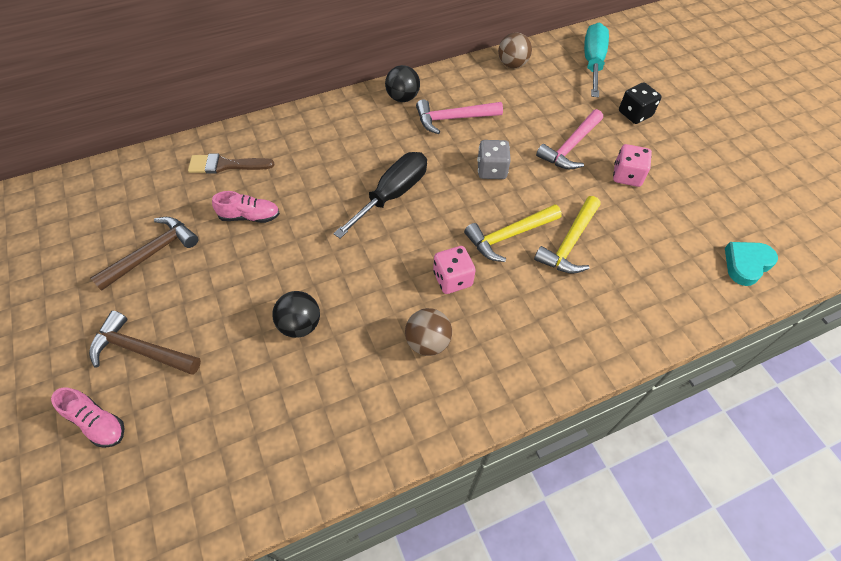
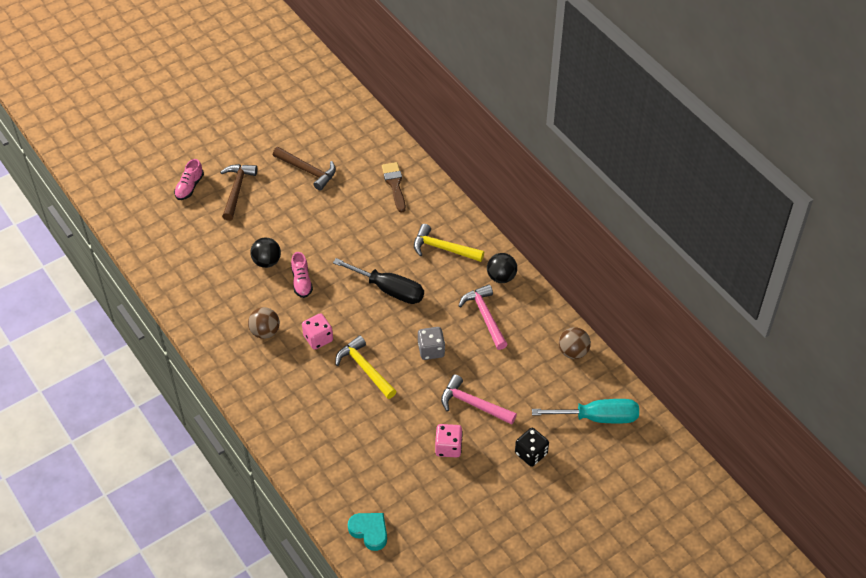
camera: 80 degrees right, 5 degrees down
pink shoe [212,191,280,223] -> pink shoe moved to [291,252,313,298]
yellow hammer [534,196,601,274] -> yellow hammer moved to [414,224,484,262]

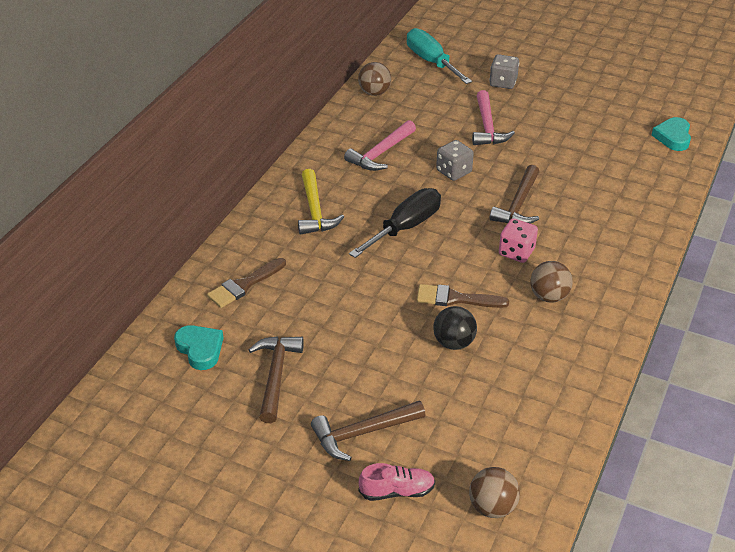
camera: 120 degrees left, 10 degrees down
pink shoe [291,252,313,298] -> brown brush [417,284,509,308]
black screwdriver [333,258,424,304] -> black screwdriver turned 45 degrees clockwise [349,188,441,258]
yellow hammer [336,336,397,399] -> brown hammer [490,165,540,224]
pink dice [435,424,463,457] -> none
black ball [487,253,517,283] -> none
black dice [515,428,549,467] -> grey dice [489,54,519,89]
none -> turquoise heart [174,325,223,370]
none -> brown ball [469,467,520,518]

